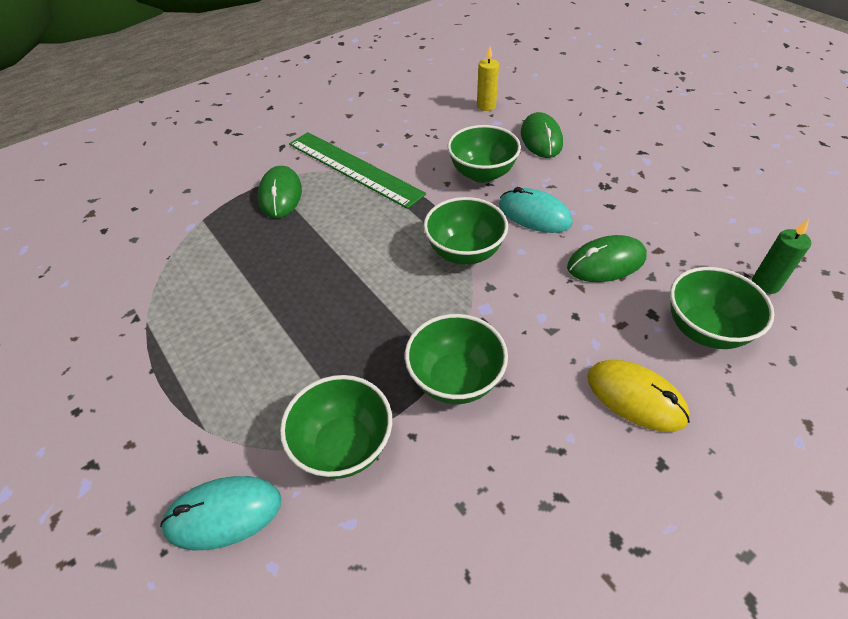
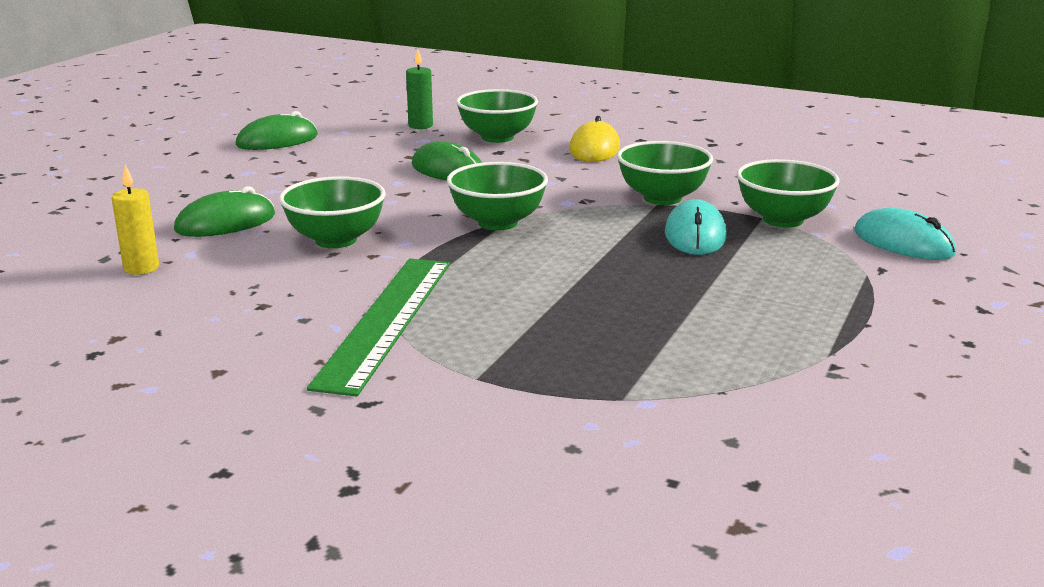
camera: 120 degrees left, 25 degrees down
green mouse [258,166,302,218] -> green mouse moved to [236,111,318,150]
turquoise mouse [499,187,573,233] -> turquoise mouse moved to [665,199,727,255]

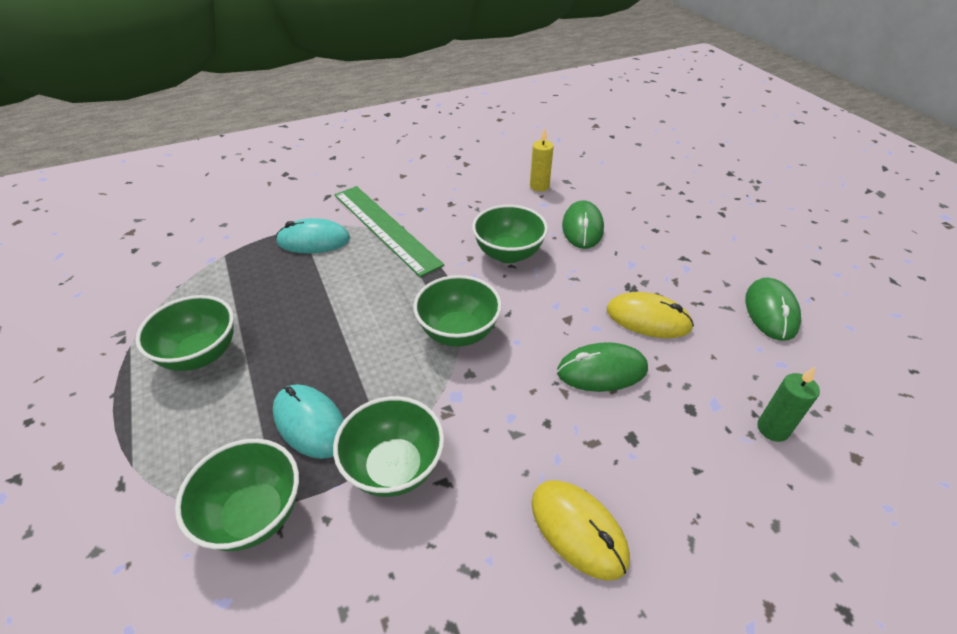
camera: 130 degrees right, 20 degrees up
green bowl [456,89,538,143] -> green bowl moved to [136,295,234,371]
turquoise mouse [855,208,956,260] -> turquoise mouse moved to [276,218,350,254]
none -> yellow mouse [607,292,694,338]

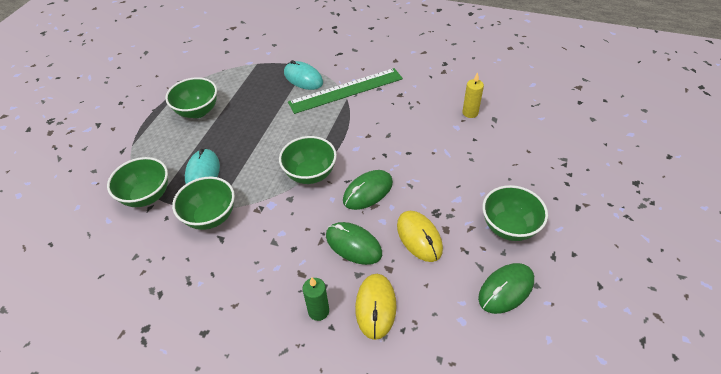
camera: 45 degrees right, 5 degrees up
green ruler [334,186,444,277] -> green ruler turned 60 degrees clockwise [288,68,403,114]
green bowl [472,205,548,263] -> green bowl moved to [482,185,548,241]
yellow mouse [531,480,630,581] -> yellow mouse moved to [355,274,397,340]
green mouse [562,200,604,249] -> green mouse moved to [343,170,393,210]
green candle [757,367,820,442] -> green candle moved to [302,277,329,321]

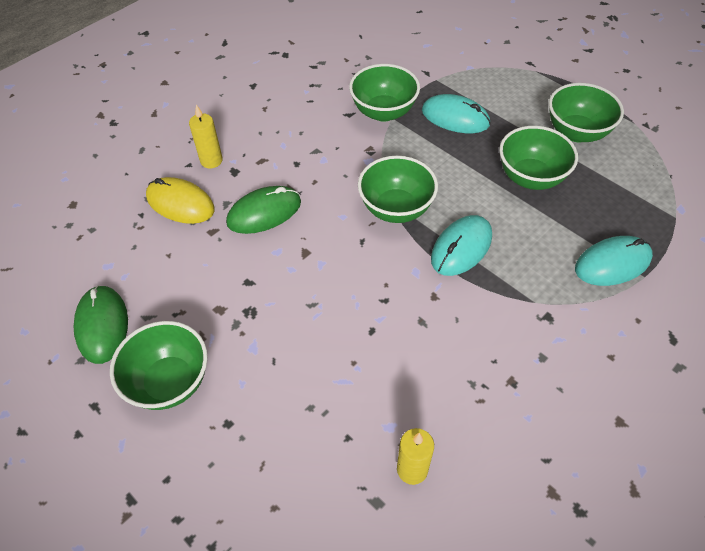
camera: 115 degrees right, 5 degrees up
green bowl [107,157,168,207] -> green bowl moved to [499,126,578,190]
green ruler [288,68,403,114] -> none
green candle [302,277,329,321] -> yellow candle [189,105,223,169]
green mouse [343,170,393,210] -> none
yellow mouse [397,211,443,262] -> none
none -> turquoise mouse [431,215,492,276]

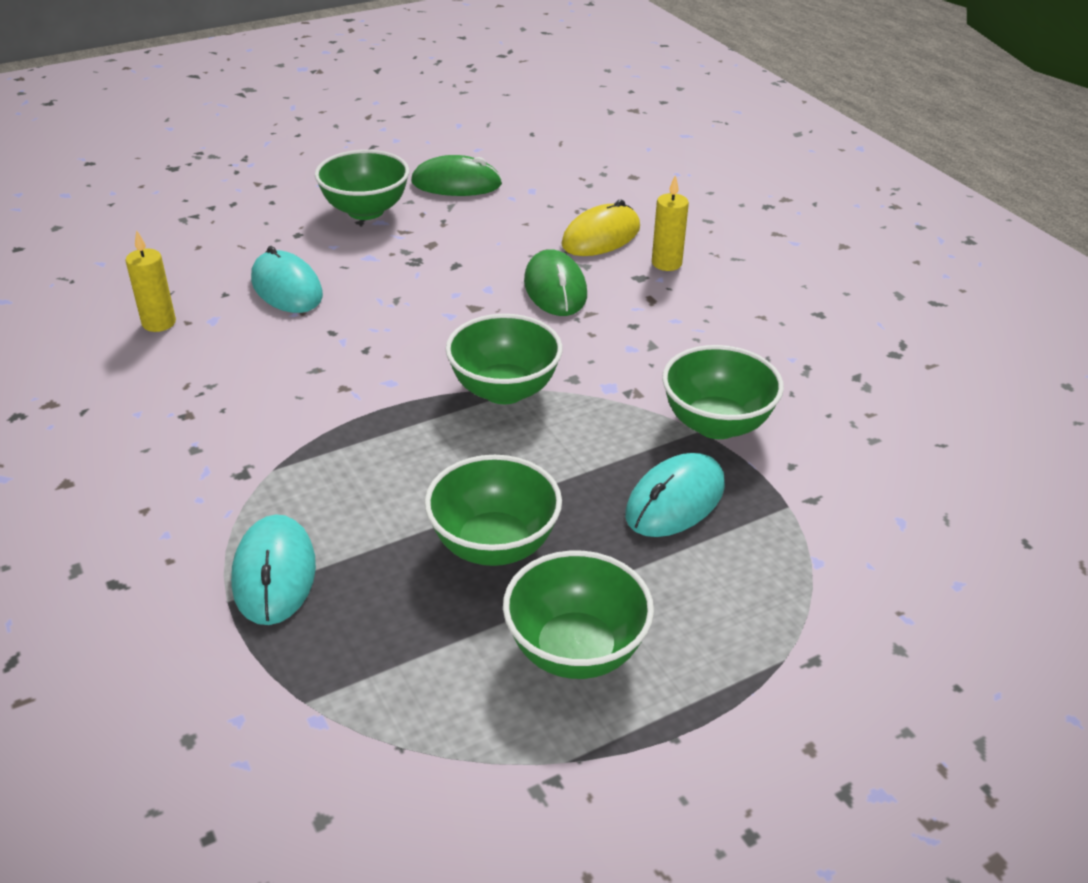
camera: 105 degrees right, 15 degrees down
turquoise mouse [431,215,492,276] -> turquoise mouse moved to [251,246,323,313]

